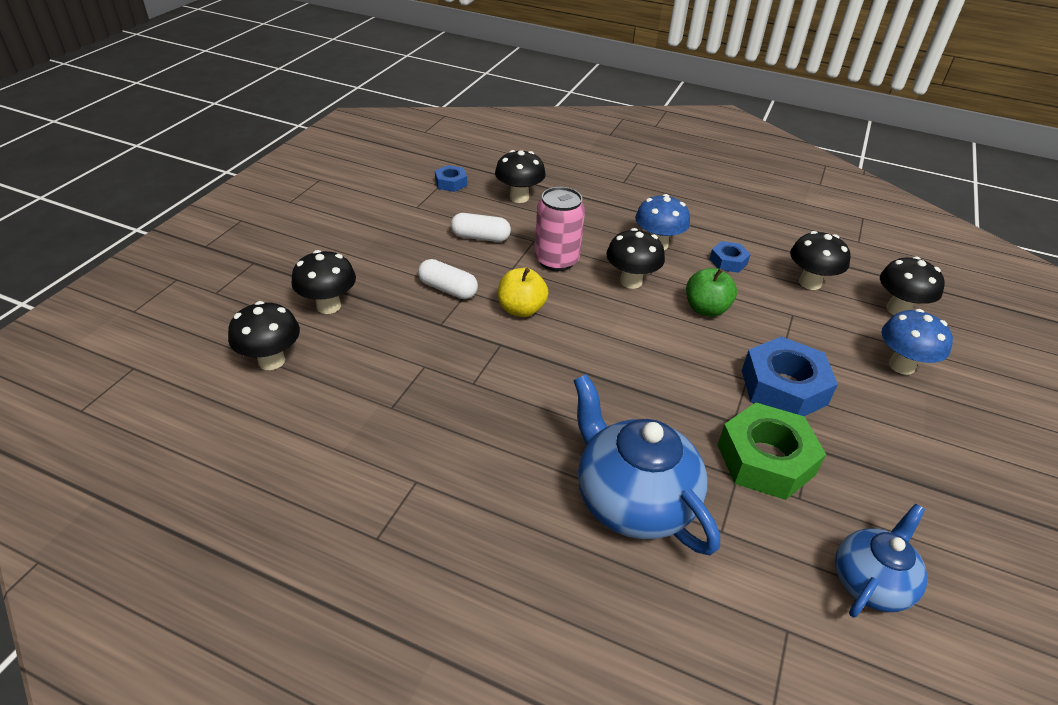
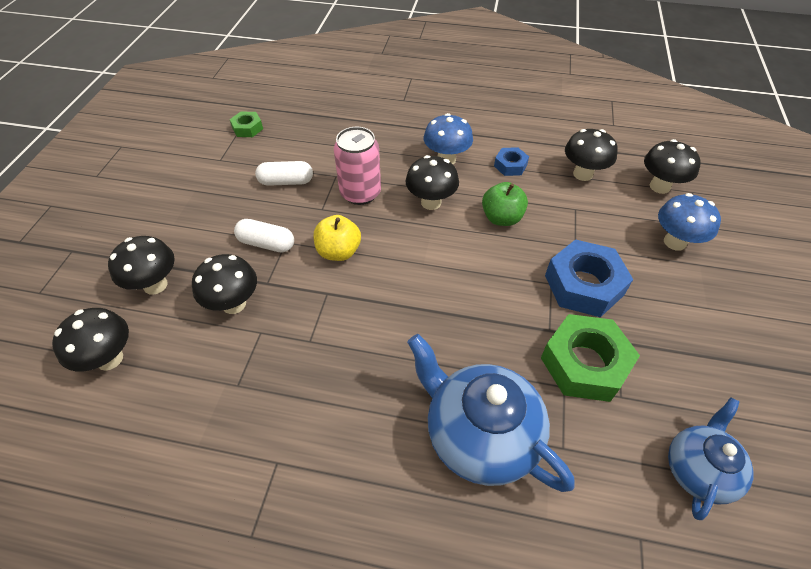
camera: 10 degrees left, 10 degrees up
blue nut [435,165,467,192] -> green nut [230,112,263,137]
black mushroom [495,150,546,203] -> black mushroom moved to [192,254,257,314]

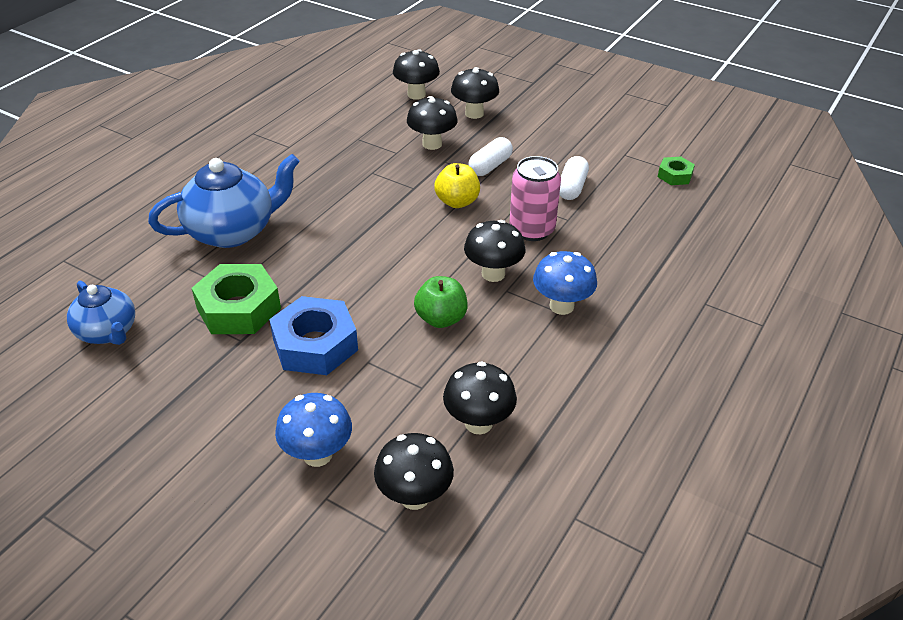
camera: 110 degrees right, 10 degrees down
blue nut [494,147,529,176] -> none

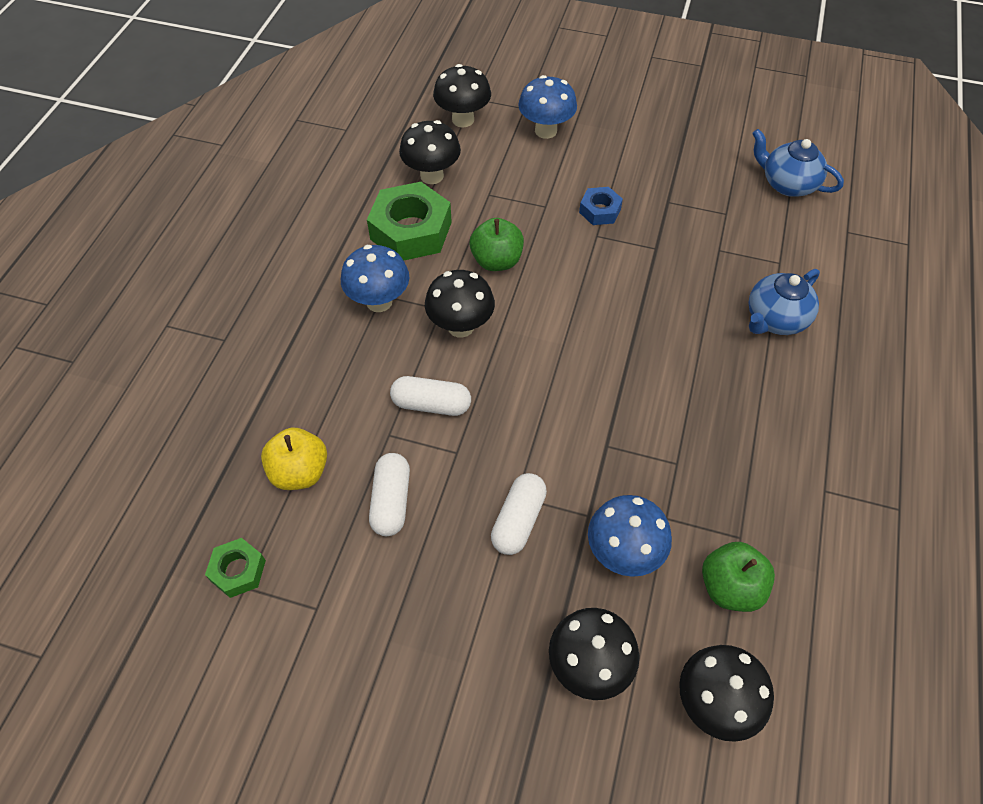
camera: 165 degrees right, 15 degrees up
blue teapot [148,154,300,248] -> blue teapot [749,269,820,335], size x0.62
green nut [192,264,281,334] -> green nut moved to [367,182,452,260]
blue nut [269,296,358,375] -> blue nut [579,187,623,225], size x0.52
black mushroom [407,96,458,150] -> blue mushroom [588,495,672,577]
yellow apple [434,163,480,208] -> yellow apple moved to [261,428,327,490]
pink can [509,156,561,241] -> white capsule [390,376,471,416]
none -> green apple [702,542,775,612]

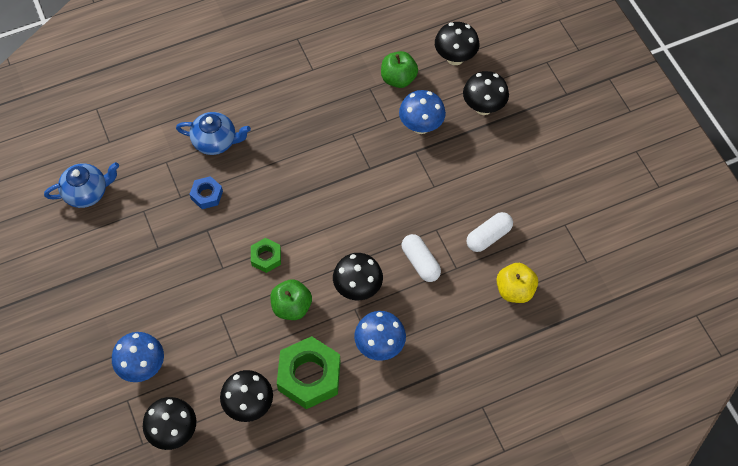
camera: 130 degrees left, 5 degrees up
green nut [205,538,266,598] -> green nut moved to [251,238,281,273]
white capsule [491,473,547,555] -> none
blue nut [579,187,623,225] -> blue nut moved to [190,176,223,209]
blue teapot [752,129,844,197] -> blue teapot turned 105 degrees counterclockwise [44,162,119,208]

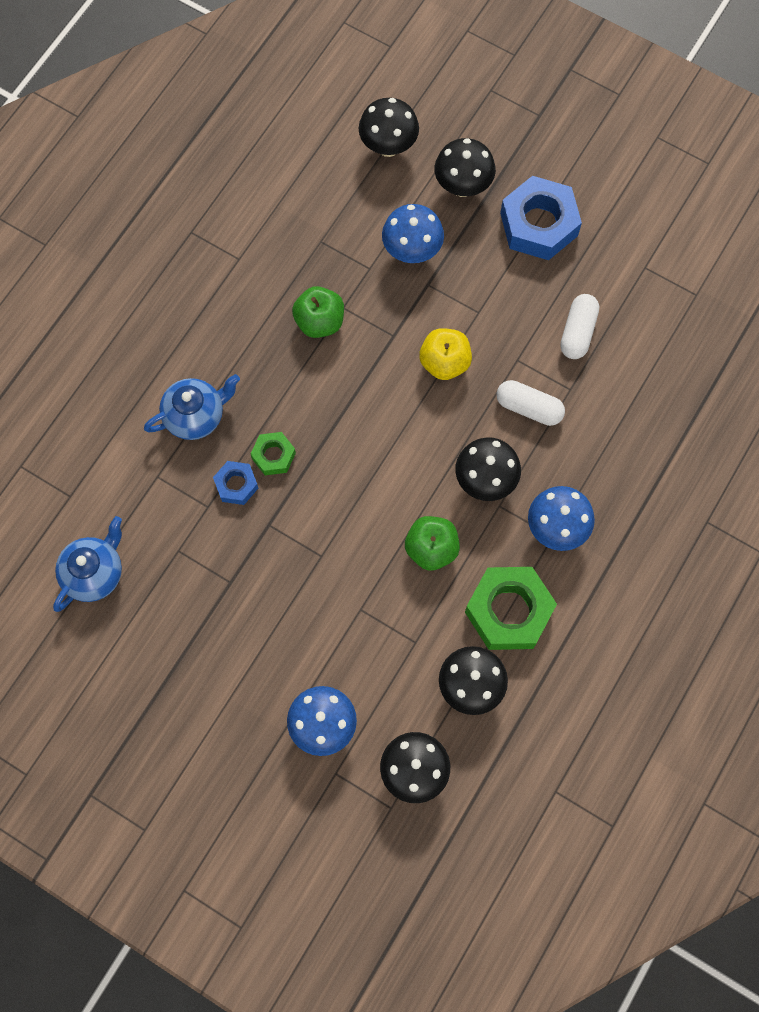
camera: 35 degrees left, 10 degrees up
green nut [251,238,281,273] -> green nut moved to [251,432,296,475]
green apple [381,51,418,88] -> green apple moved to [292,286,344,338]
yellow apple [497,263,538,303] -> yellow apple moved to [419,328,472,380]
none -> blue nut [500,176,582,260]

